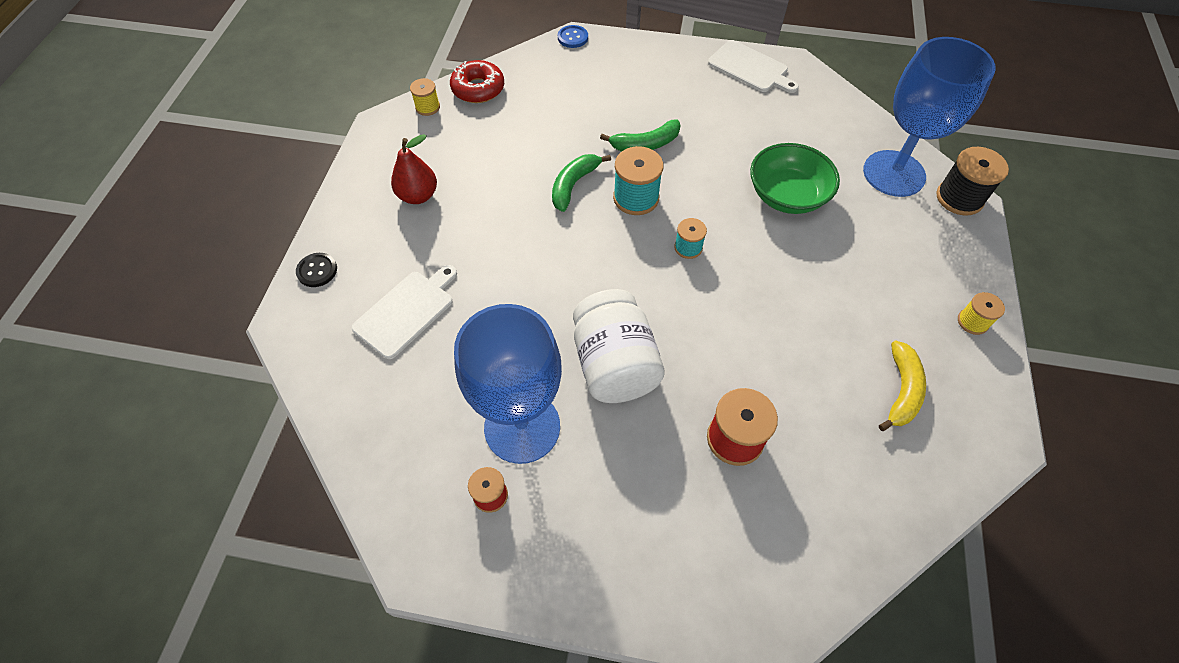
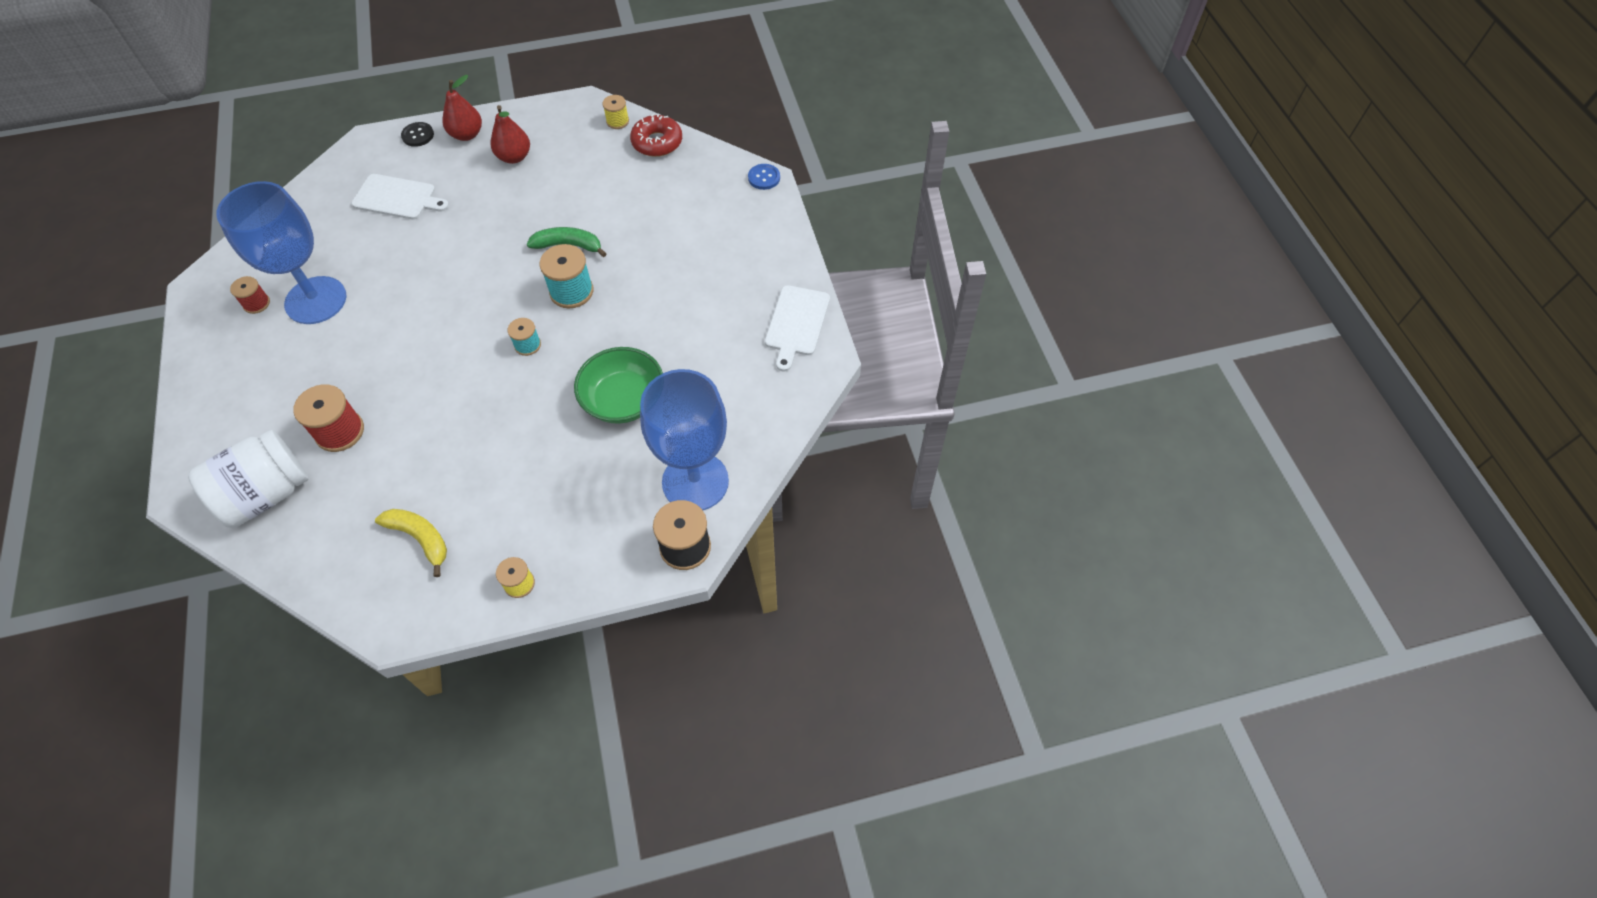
camera: 65 degrees right, 0 degrees up
white jar [573,289,665,403] -> white jar moved to [188,430,308,528]
green banana [600,119,681,152] -> none
yellow banana [879,340,926,431] -> yellow banana turned 135 degrees counterclockwise [375,509,447,577]
none -> red pear [442,75,482,141]

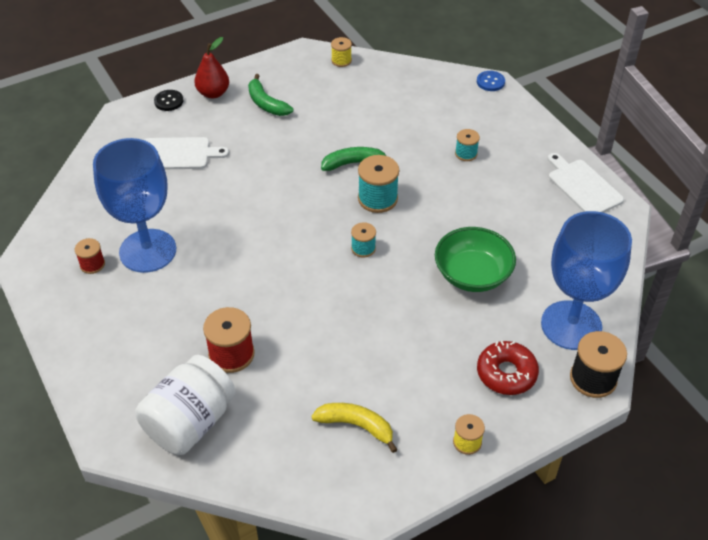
camera: 15 degrees left, 10 degrees down
red pear [491,105,530,164] -> green banana [248,74,293,116]
red donut [630,113,682,157] -> red donut moved to [477,341,539,395]
white cutting board [765,285,830,371] -> white cutting board turned 150 degrees clockwise [548,153,624,213]
none -> turquoise spool [455,129,480,161]

